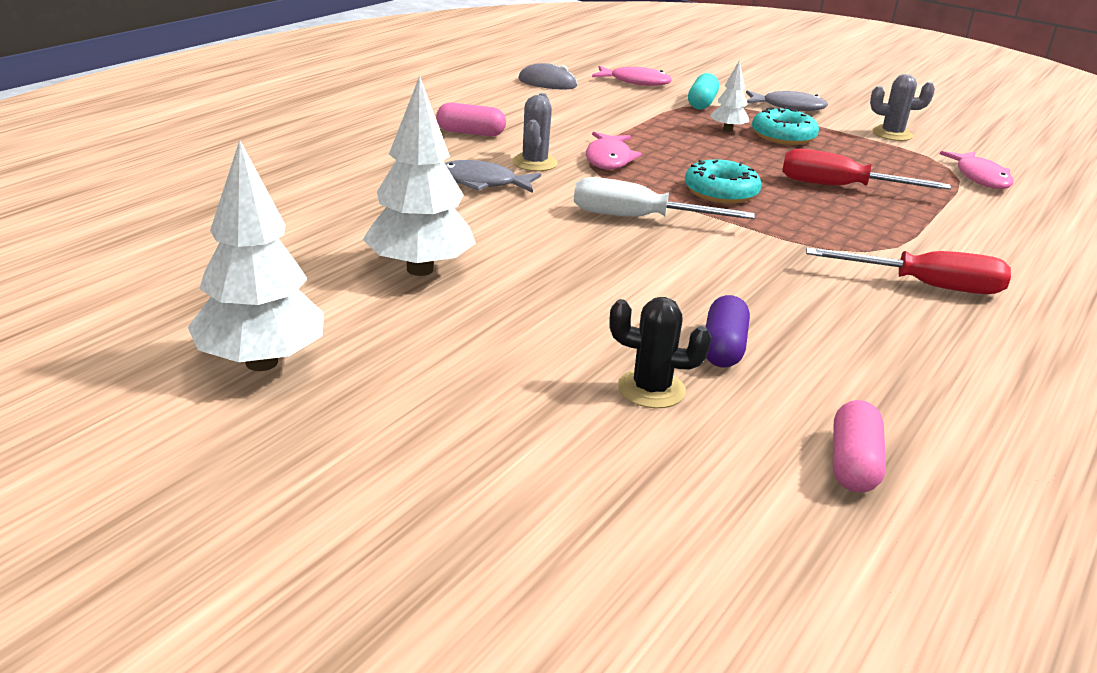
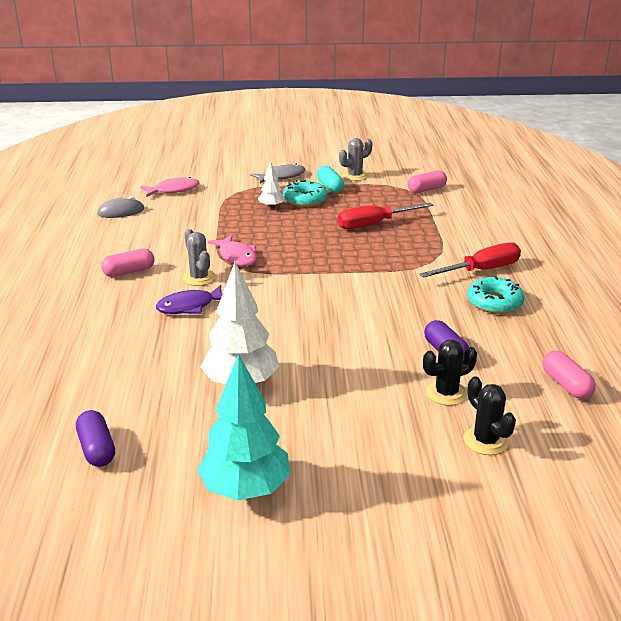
camera: 35 degrees left, 0 degrees up
white tree [188,140,324,371] -> turquoise tree [197,354,290,500]
grey fish [445,160,541,193] -> purple fish [156,285,222,314]
white screwdriver [574,177,755,219] -> none
turquoise donut [685,159,761,204] -> turquoise donut moved to [467,276,525,314]
turquoise capsule [688,73,719,109] -> turquoise capsule moved to [317,166,344,193]
pink fish [940,151,1013,189] -> pink capsule [408,170,447,193]
none -> purple capsule [76,410,115,467]
none -> black cactus [464,376,516,455]

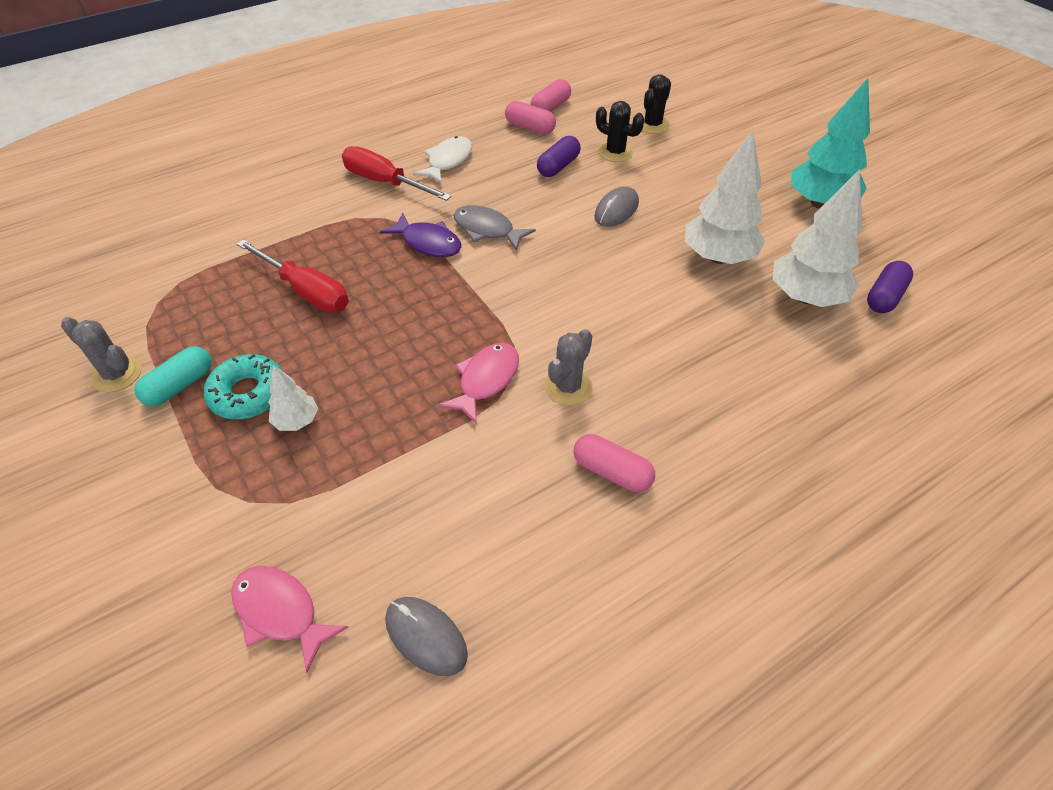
camera: 120 degrees left, 20 degrees up
purple fish [156,285,222,314] -> purple fish moved to [380,213,461,257]
grey fish [250,164,306,183] -> grey fish moved to [454,205,536,251]
pink capsule [408,170,447,193] -> pink capsule moved to [505,101,556,134]
turquoise donut [467,276,525,314] -> white fish [413,136,472,184]
none -> grey mouse [594,186,639,227]
none -> white tree [773,169,862,307]

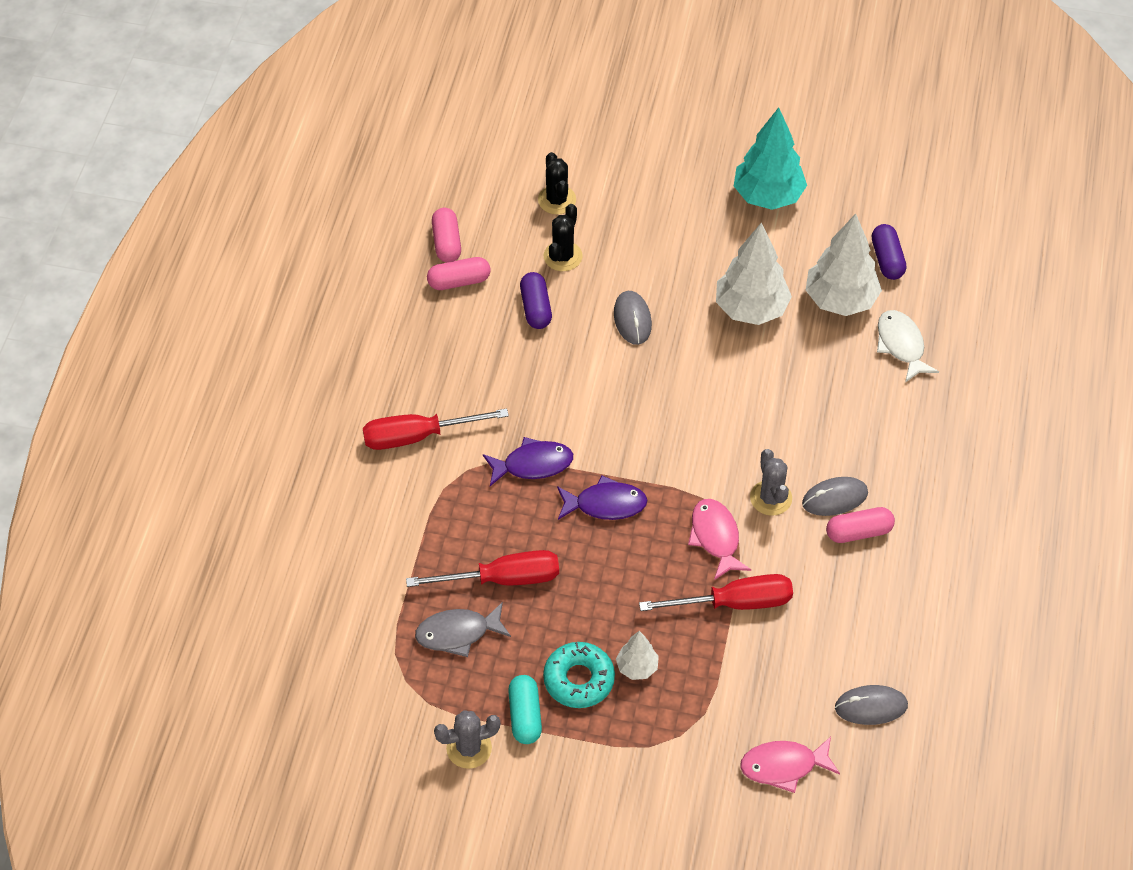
camera: 45 degrees left, 5 degrees up
white fish [413,136,472,184] -> white fish moved to [877,310,939,383]
grey fish [454,205,536,251] -> grey fish moved to [415,602,511,657]
black cactus [596,101,644,162] -> black cactus turned 60 degrees counterclockwise [544,204,583,271]
none -> purple fish [557,475,647,520]
none -> red screwdriver [639,574,793,611]
none -> grey mouse [802,477,868,516]

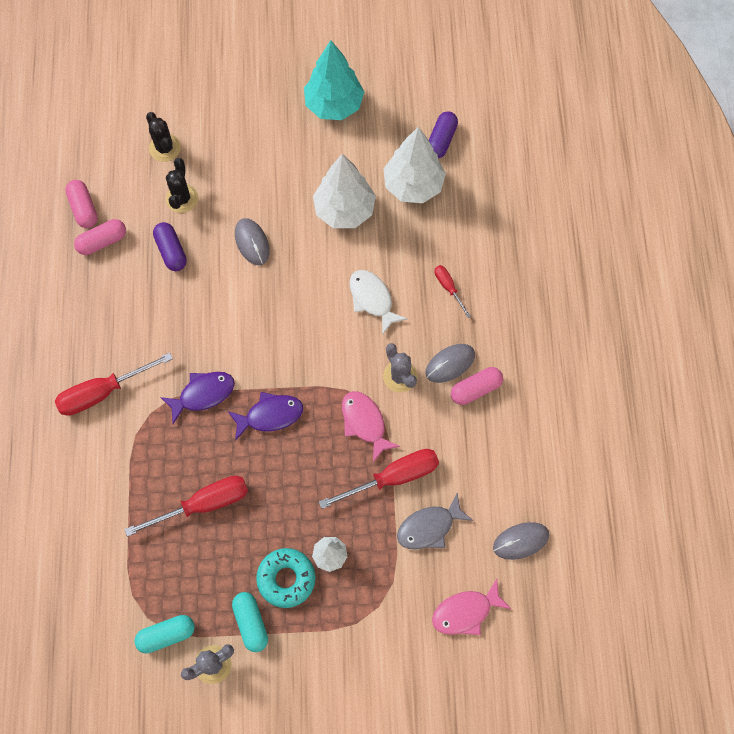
camera: 15 degrees left, 15 degrees up
grey fish [415,602,511,657] -> grey fish moved to [397,493,474,550]
purple capsule [872,224,906,280] -> purple capsule turned 45 degrees clockwise [429,111,458,158]
white fish [877,310,939,383] -> white fish moved to [350,270,407,335]
none -> turquoise capsule [134,615,195,653]
none -> red screwdriver [435,265,471,318]

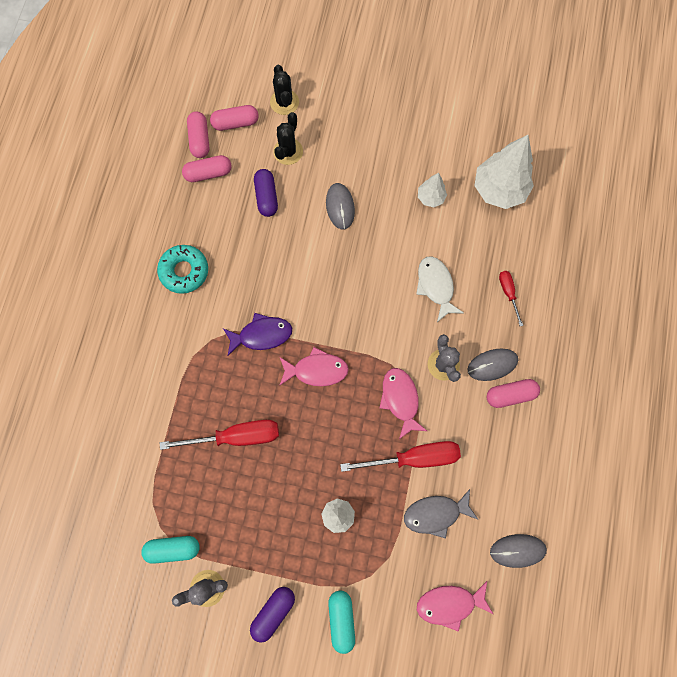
camera: 15 degrees right, 5 degrees up
red screwdriver [55,353,173,416] -> none
purple fish [228,392,303,441] -> pink fish [279,347,349,386]
turquoise capsule [232,592,268,652] -> turquoise capsule moved to [328,591,355,654]
turquoise donut [256,548,315,608] -> turquoise donut moved to [157,245,208,294]
turquoise tree [304,40,364,120] -> none
white tree [313,154,376,228] -> white tree [418,173,447,207], size x0.51
purple capsule [429,111,458,158] -> purple capsule moved to [250,587,295,643]
none -> pink capsule [210,105,259,131]

